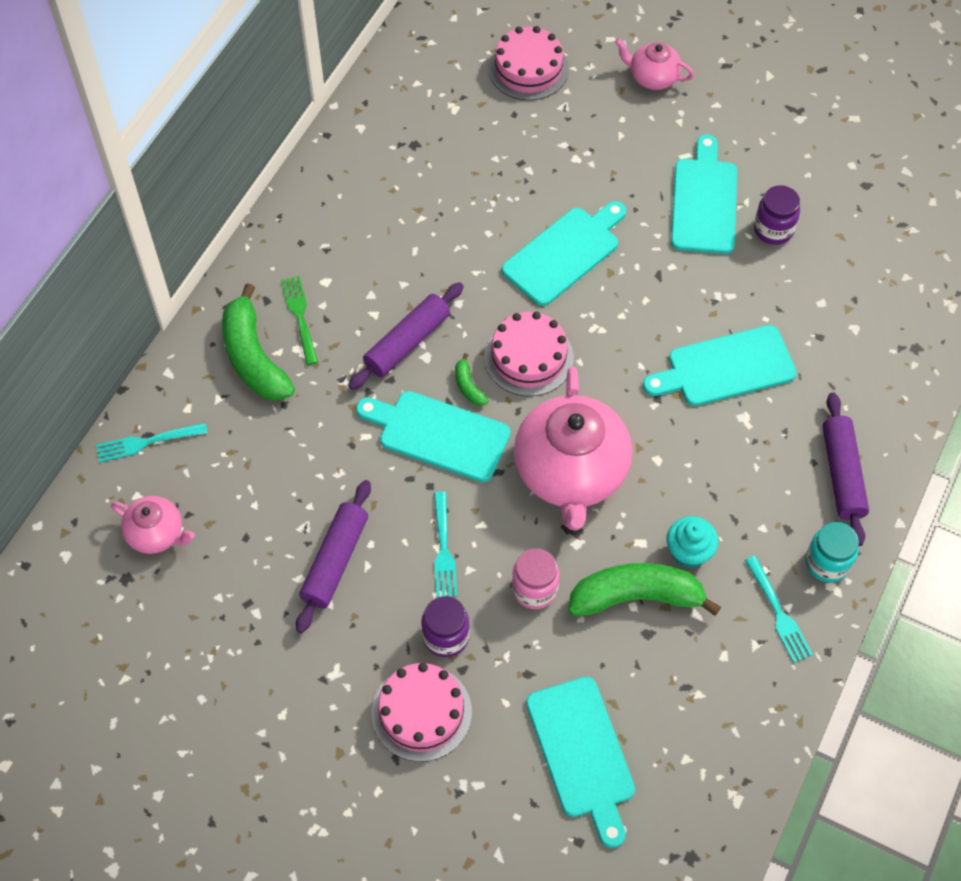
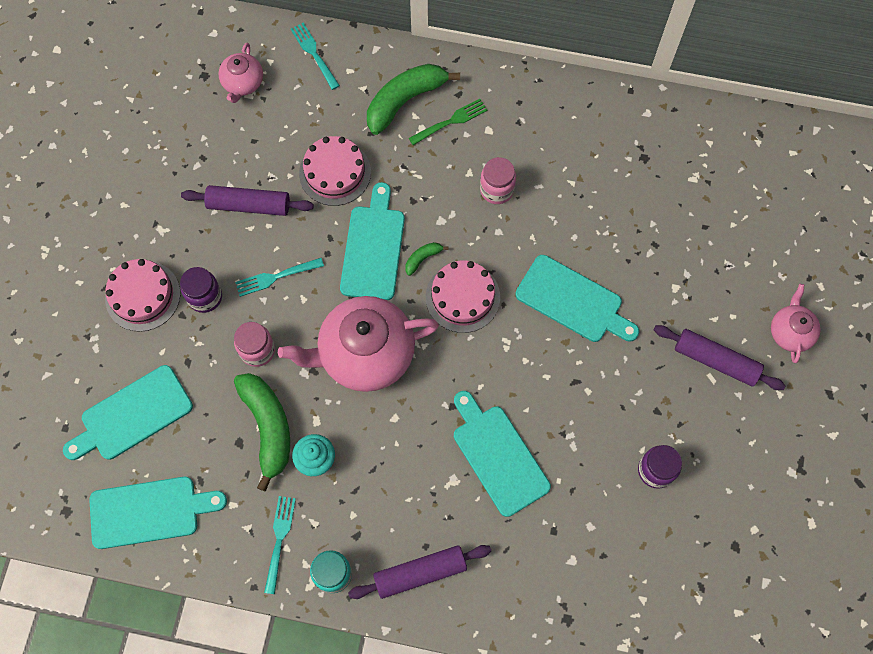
camera: 75 degrees right, 10 degrees up
purple rolling pin [348,282,464,390] -> purple rolling pin moved to [654,325,786,390]
pink cake [488,26,569,101] -> pink cake moved to [299,136,371,206]
turquoise cutting board [671,134,737,254] -> turquoise cutting board moved to [89,477,227,549]
turquoise fork [745,556,813,663] -> turquoise fork turned 135 degrees clockwise [264,496,296,594]
none -> pink jar [480,157,516,204]

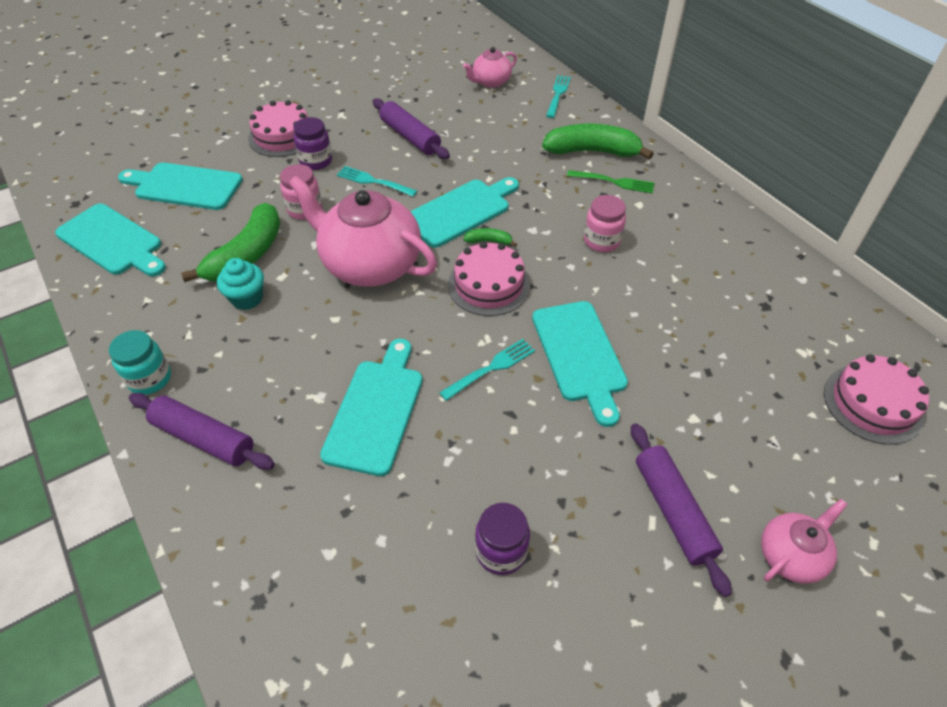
camera: 45 degrees right, 20 degrees down
turquoise fork [264,496,296,594] -> turquoise fork moved to [439,339,535,401]
pink cake [299,136,371,206] -> pink cake moved to [824,354,929,445]

